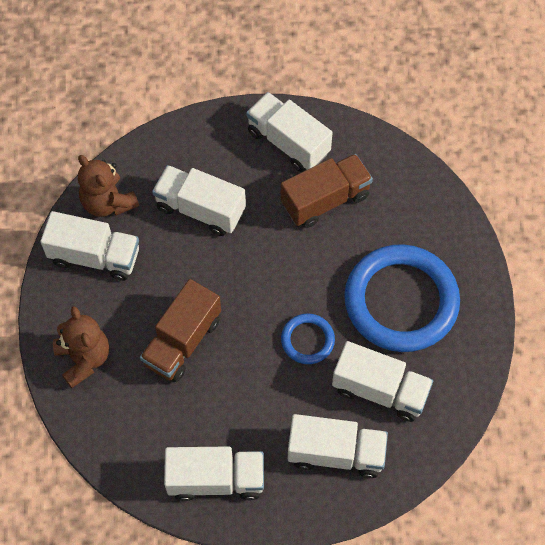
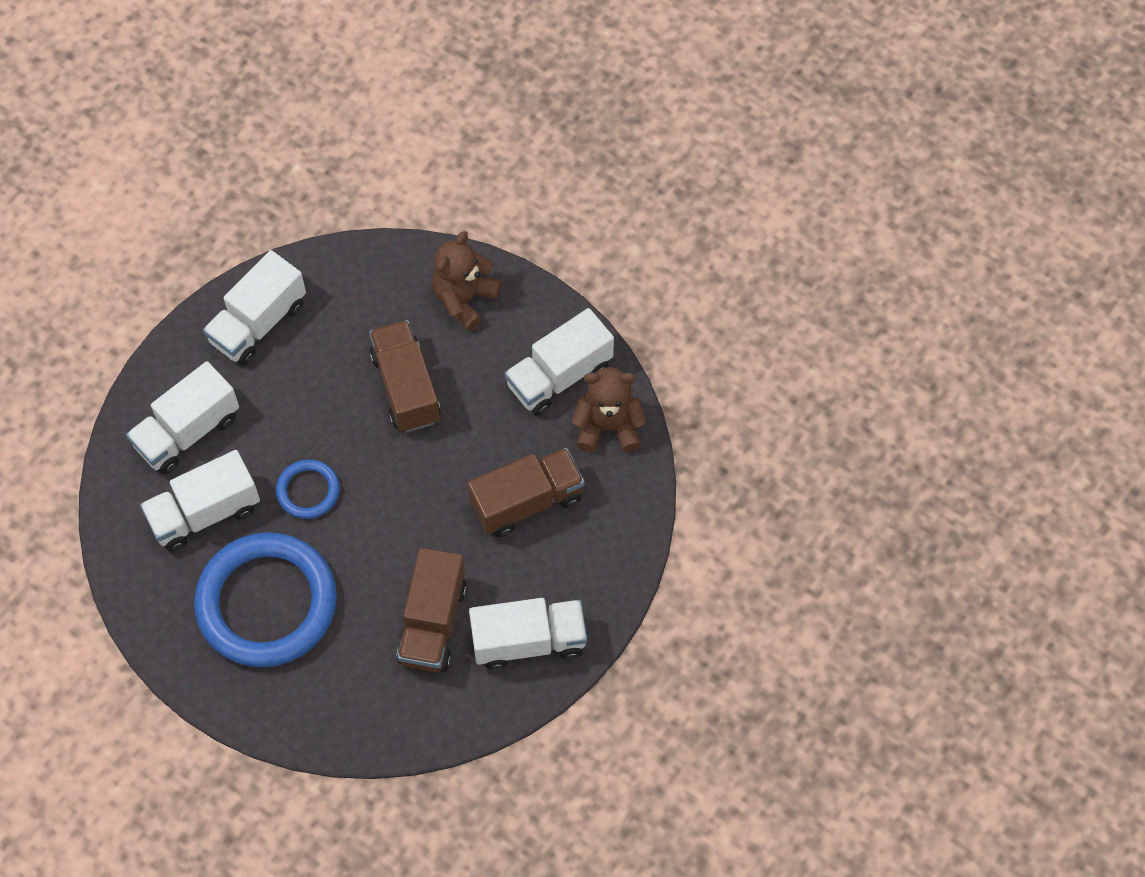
camera: 130 degrees right, 0 degrees up
brown teddy bear [53,306,109,388] -> brown teddy bear turned 105 degrees clockwise [432,231,502,331]
white truck [152,165,246,236] -> brown truck [468,448,584,537]

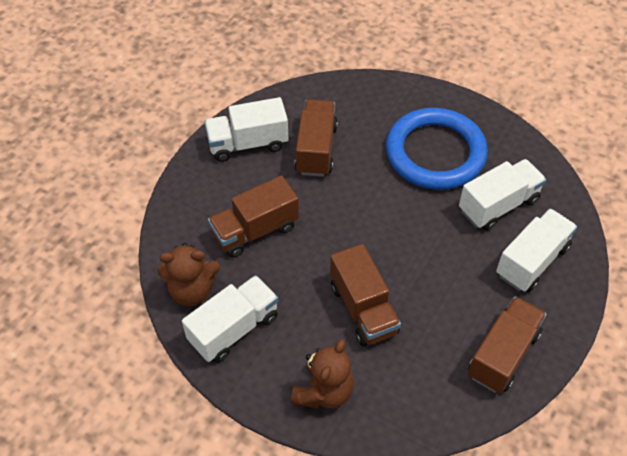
camera: 175 degrees right, 10 degrees down
white truck [203,250,306,365] -> brown truck [468,296,547,394]
blue ring [276,459,340,519] -> none

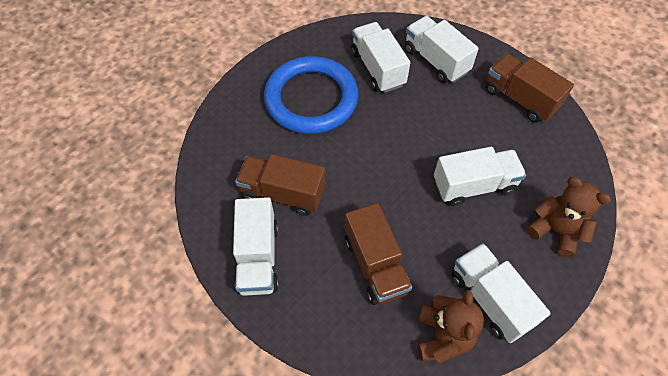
camera: 80 degrees left, 5 degrees up
brown truck [330,244,401,346] -> white truck [434,147,526,206]

